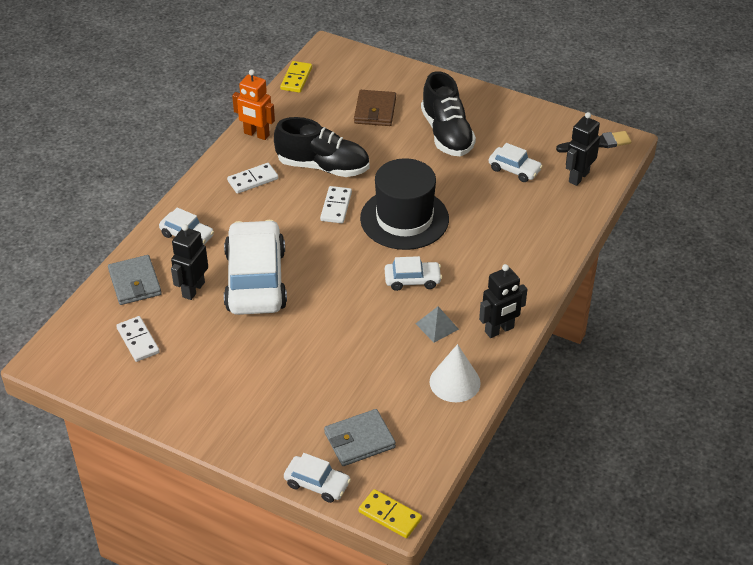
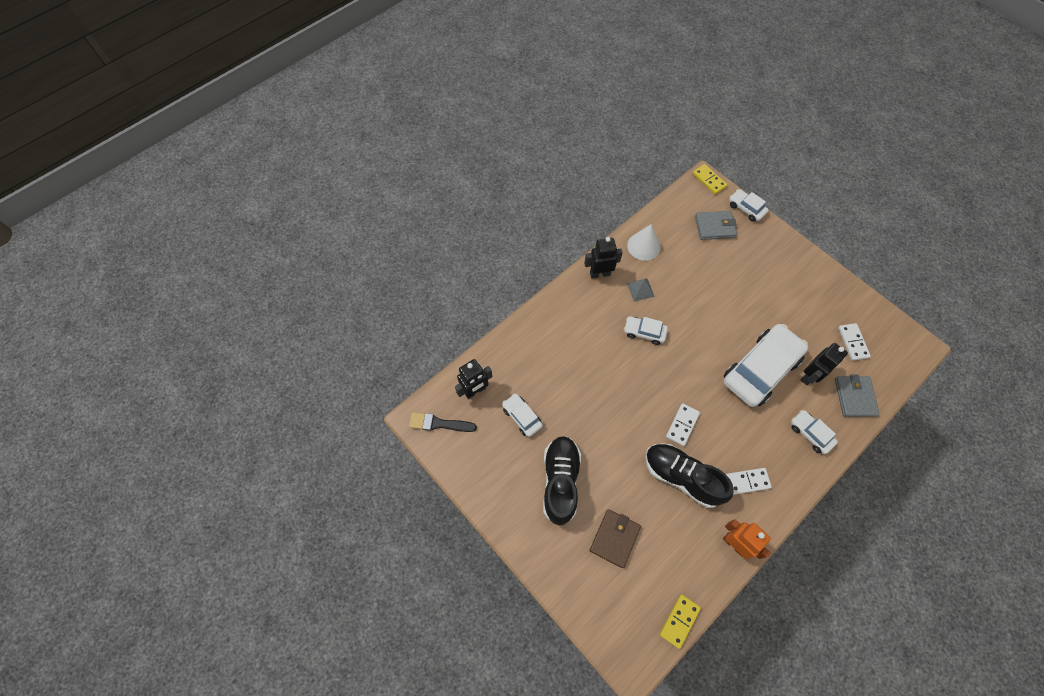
camera: 160 degrees left, 20 degrees up
white car [224,220,287,315] -> white car turned 150 degrees counterclockwise [724,324,808,407]
black hat [360,158,449,250] -> none

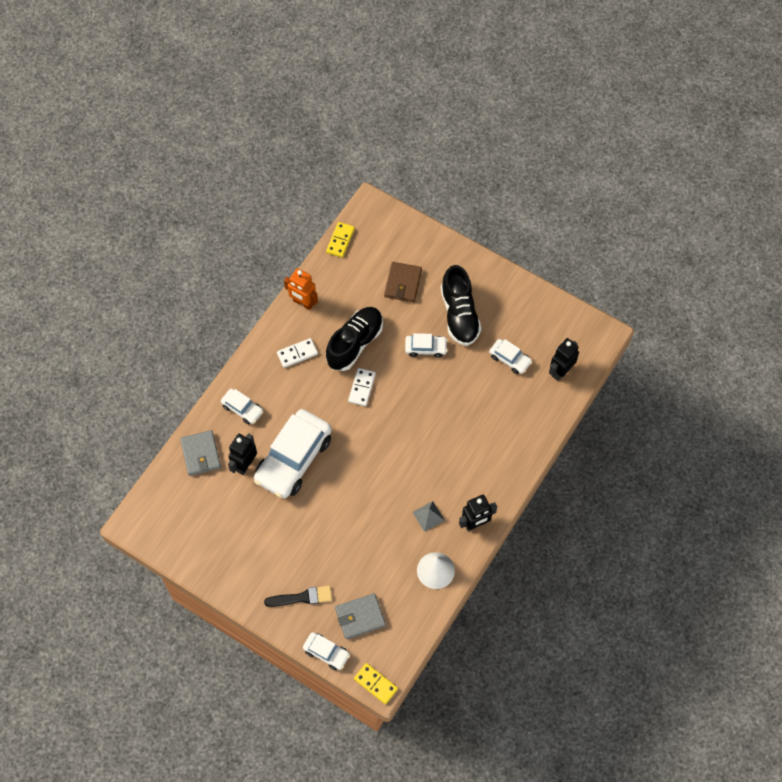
camera: 165 degrees right, 0 degrees up
black brush [409,413,477,432] -> black brush moved to [264,586,332,607]
white car [624,316,668,345] -> white car moved to [405,333,448,358]
black shoe [645,443,734,508] -> black shoe turned 75 degrees counterclockwise [326,307,383,371]
white domino [838,323,871,361] -> none

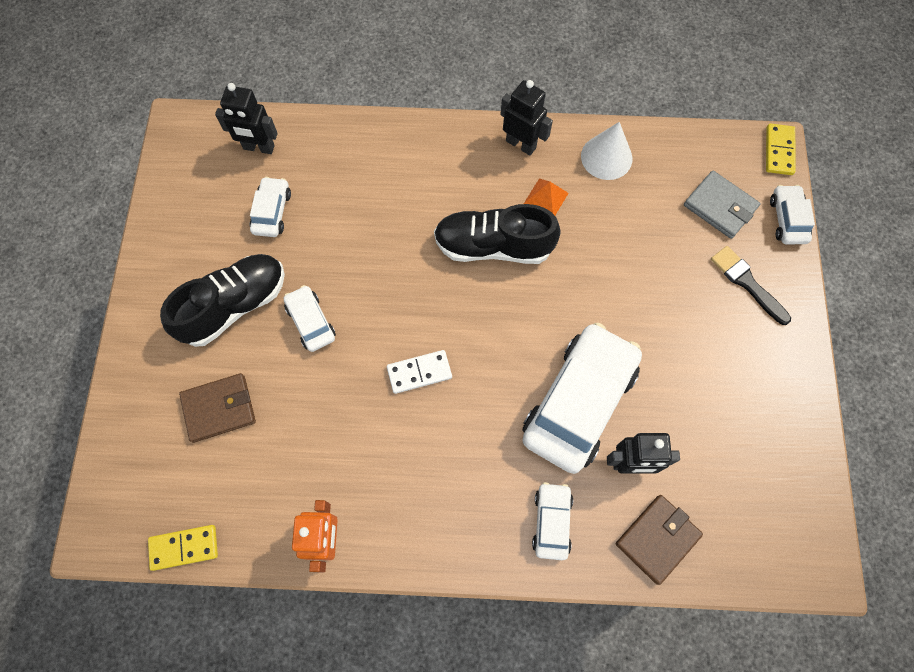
camera: 120 degrees left, 5 degrees up
grey wallet [180,430,221,476] -> brown wallet [616,495,703,585]
white car [254,409,332,498] -> white car turned 60 degrees counterclockwise [522,323,642,474]
white domino [277,338,318,368] -> none
black shoe [326,307,383,371] -> black shoe moved to [434,204,561,264]
grey pyramid [412,501,445,532] -> orange pyramid [524,179,568,215]

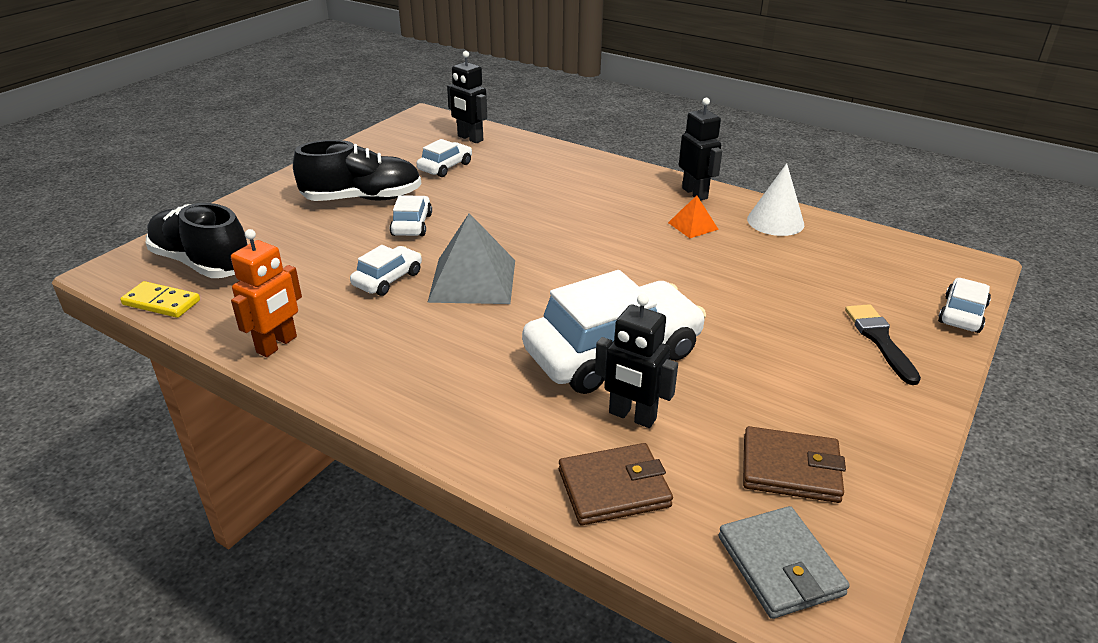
camera: 30 degrees right, 35 degrees down
brown wallet [179,373,256,443] -> brown wallet moved to [743,426,846,503]
white domino [387,350,452,394] -> grey pyramid [427,213,515,304]
black shoe [434,204,561,264] -> black shoe moved to [146,203,247,278]
white car [532,482,573,560] -> white car moved to [350,245,422,296]
grey wallet [684,170,760,239] -> grey wallet moved to [718,506,850,619]
yellow domino [766,123,796,175] -> none

